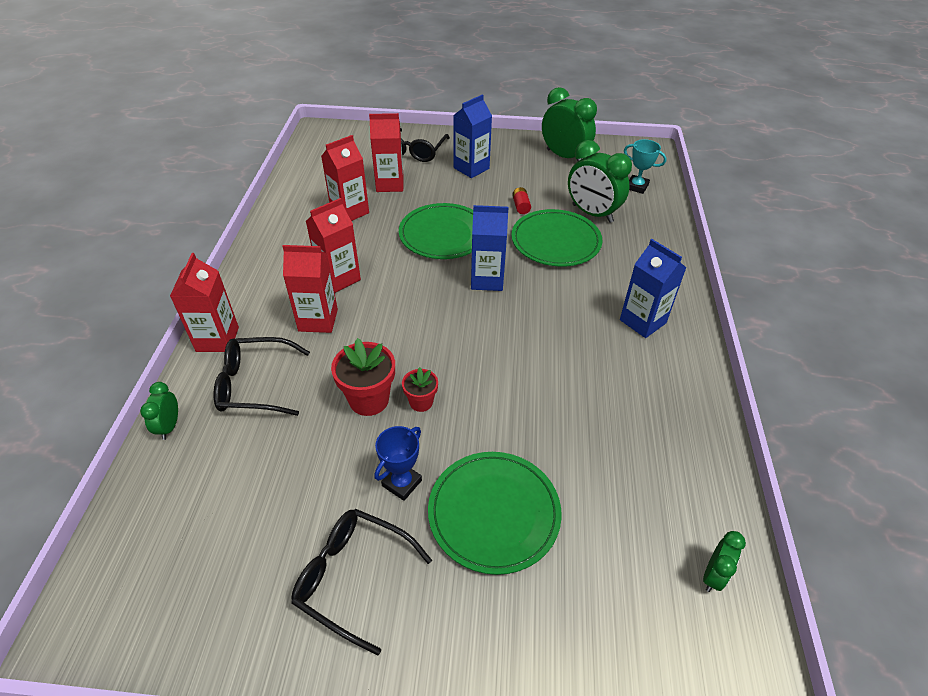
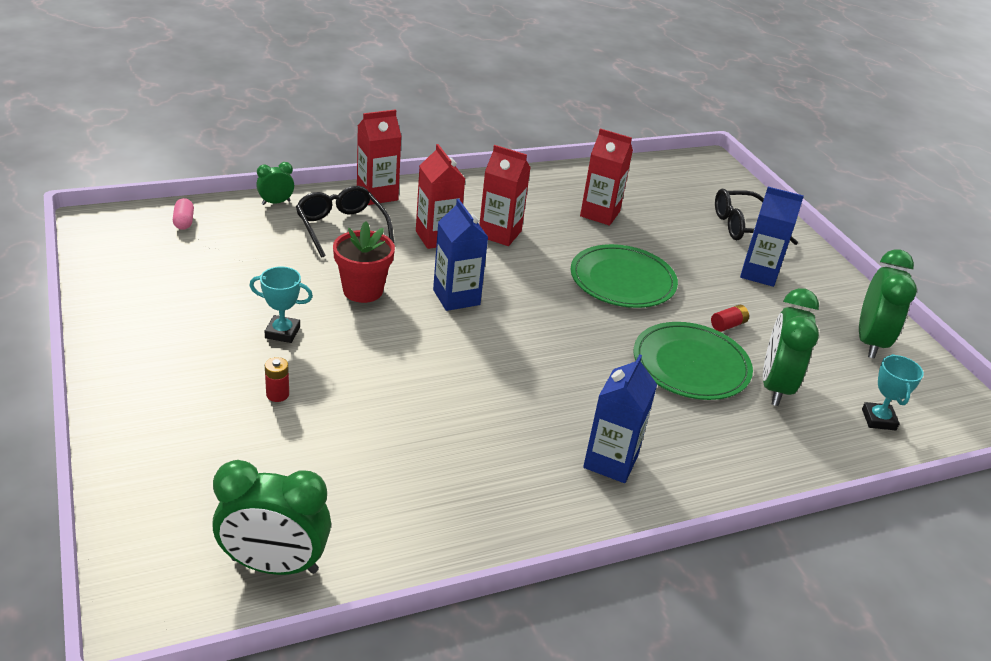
camera: 60 degrees right, 10 degrees down
black glasses [291,509,432,655] -> none
red carton [369,113,404,192] -> none
blue trophy [374,426,422,501] -> turquoise trophy [249,267,313,343]
red flower pot [402,367,438,412] -> none
green plate [428,452,562,575] -> red battery [265,357,289,402]
blue carton [471,205,509,291] -> blue carton moved to [433,199,488,311]
green clock [703,531,746,592] -> green clock [213,460,331,575], size x1.97
none -> pink capsule [173,198,194,230]

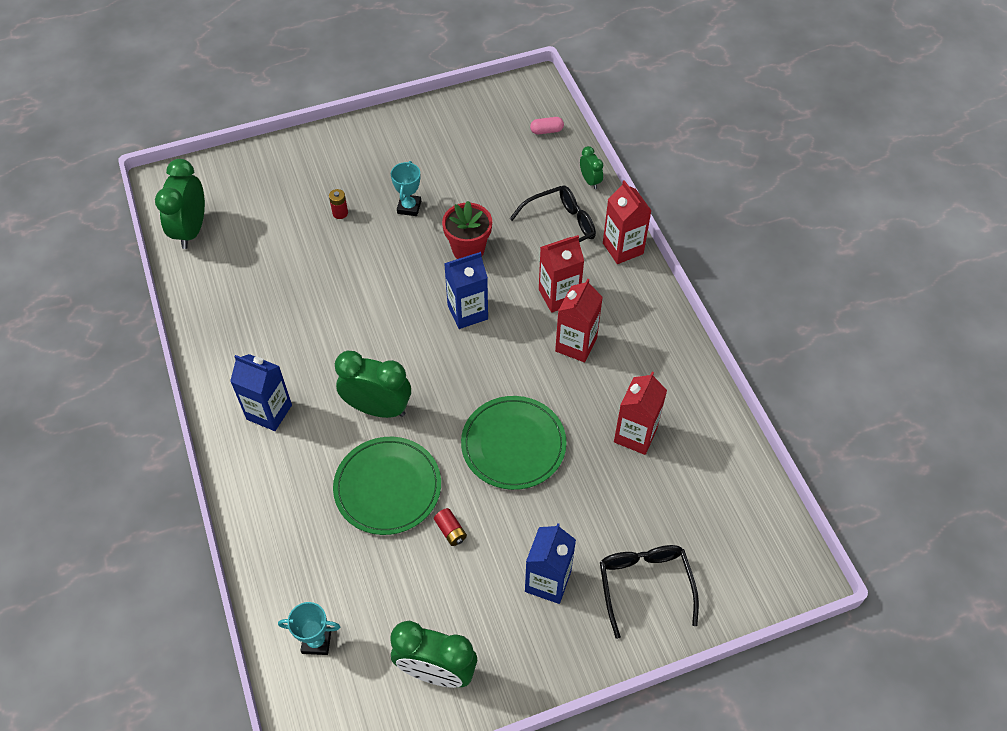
camera: 95 degrees right, 20 degrees up
green clock [763,288,819,406] -> green clock moved to [335,351,411,418]

